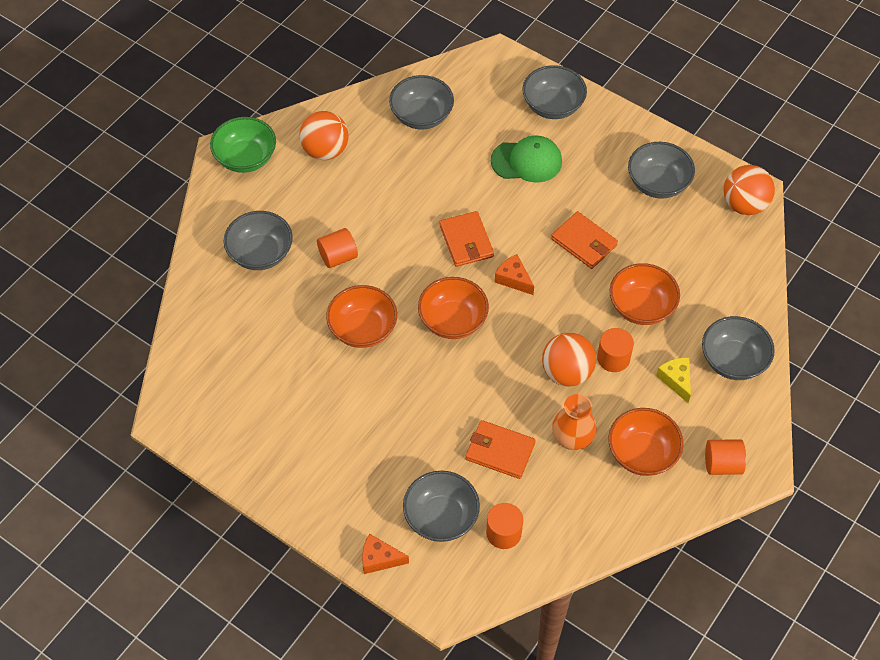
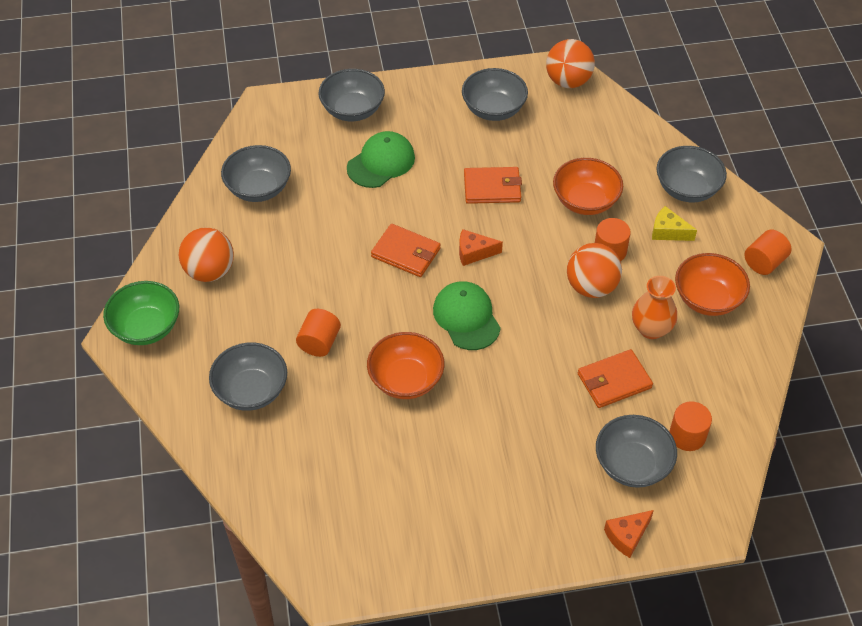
camera: 45 degrees left, 5 degrees down
orange bowl [418,277,489,339] -> green cap [433,281,501,350]

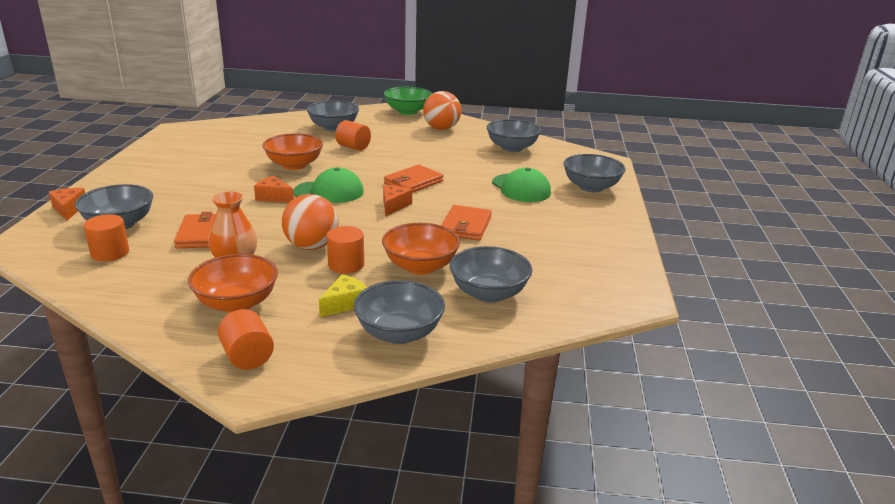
camera: 105 degrees right, 25 degrees down
grey bowl [462,68,528,121] -> grey bowl moved to [450,246,533,303]
orange ball [546,39,595,88] -> none
none -> orange cheese [254,176,294,203]

